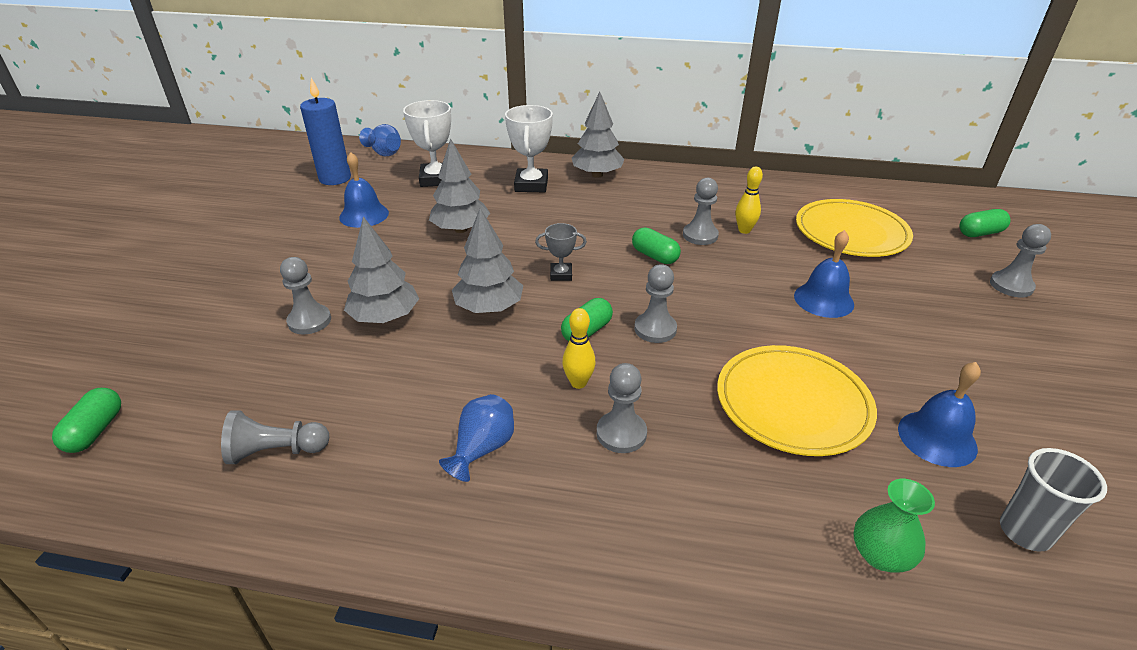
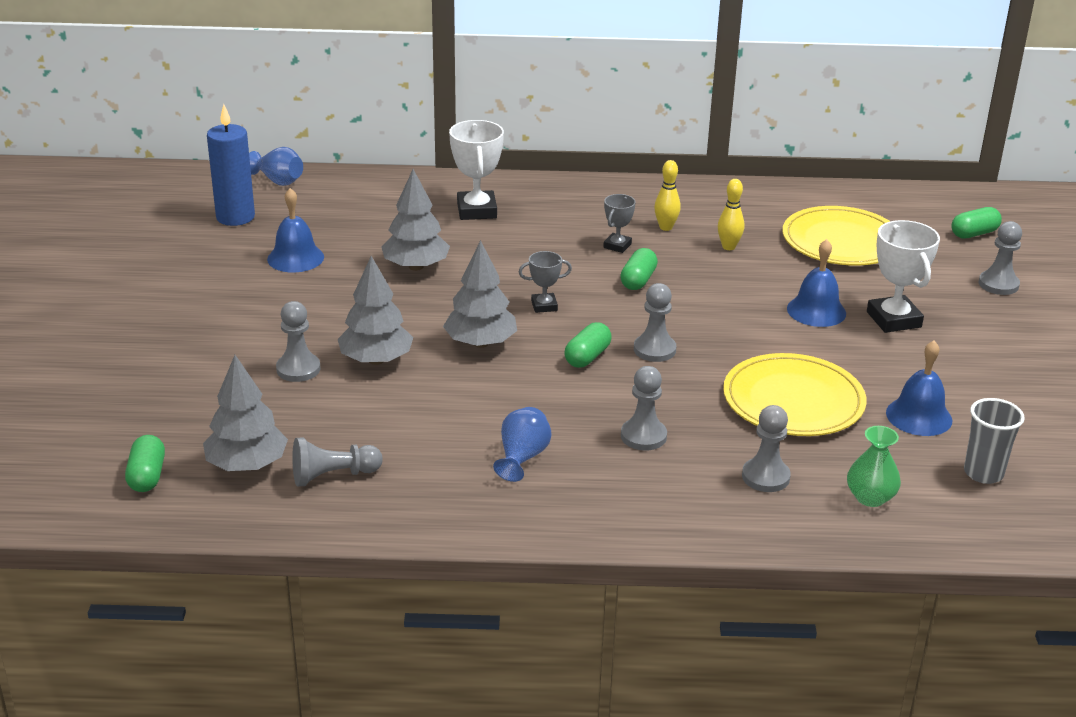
camera: 10 degrees left, 5 degrees down
white trophy [403,100,451,187] -> white trophy moved to [867,220,940,333]
yellow bowling pin [562,308,596,389] -> yellow bowling pin moved to [654,160,681,231]
grey tree [572,92,624,178] -> grey tree moved to [203,355,288,471]
green capsule [632,227,681,264] -> green capsule turned 75 degrees clockwise [620,248,658,290]
grey pawn [683,178,719,245] -> grey pawn moved to [742,405,791,492]
none -> grey trophy [603,194,636,253]

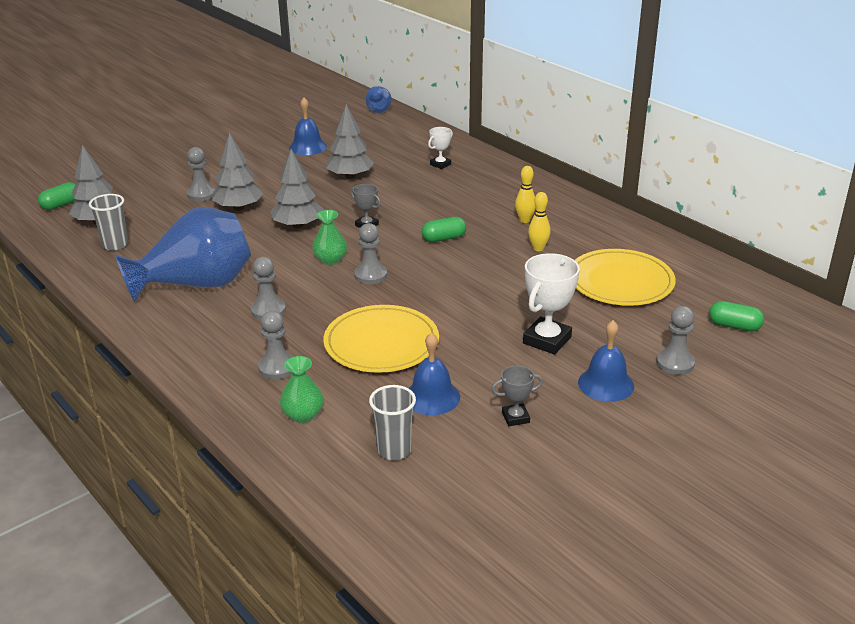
camera: 50 degrees right, 0 degrees up
blue candle [207,104,255,226] -> none
grey pawn [292,437,383,487] -> grey cup [89,194,128,251]
white trophy [449,120,504,220] -> white trophy [428,127,453,169], size x0.56
blue vase [493,407,551,482] -> blue vase [115,207,251,302], size x2.28
green capsule [564,322,612,368] -> green vase [312,210,347,265]
grey trophy [603,194,636,253] -> grey trophy moved to [491,365,543,426]
blue bell [787,239,846,327] -> blue bell moved to [578,320,634,402]

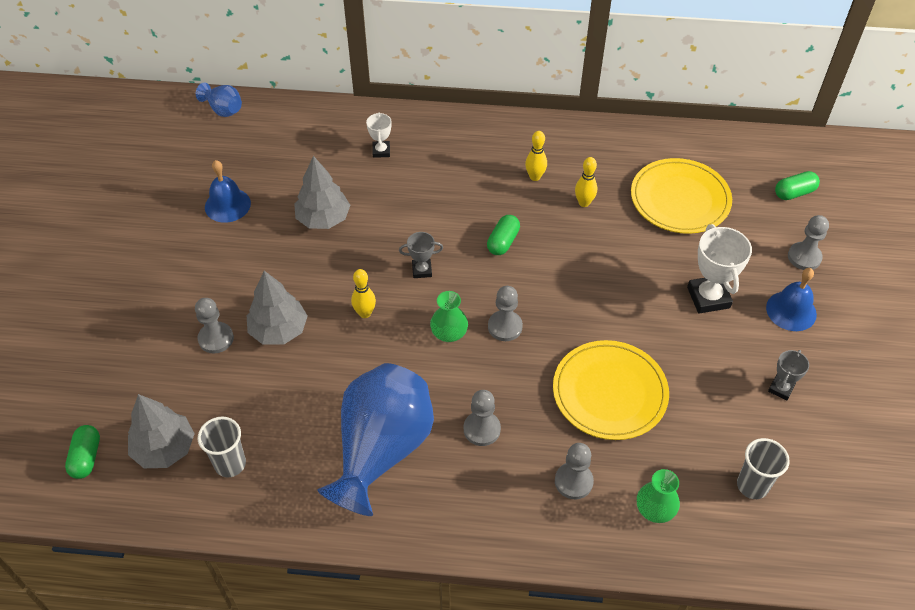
camera: 45 degrees left, 20 degrees up
grey tree [270,149,323,229] -> yellow bowling pin [351,269,376,318]
blue bell [409,332,460,415] -> none

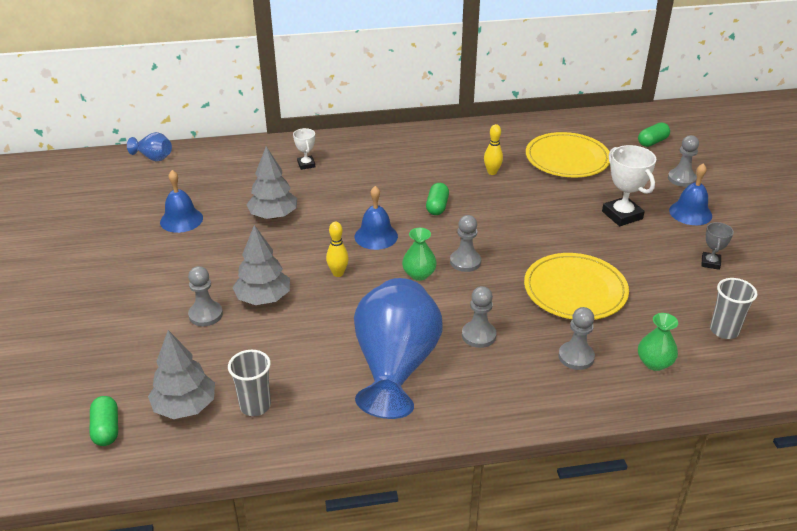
camera: 15 degrees left, 15 degrees down
grey trophy [399,232,443,278] -> blue bell [355,186,398,250]
yellow bowling pin [525,131,547,181] -> none

